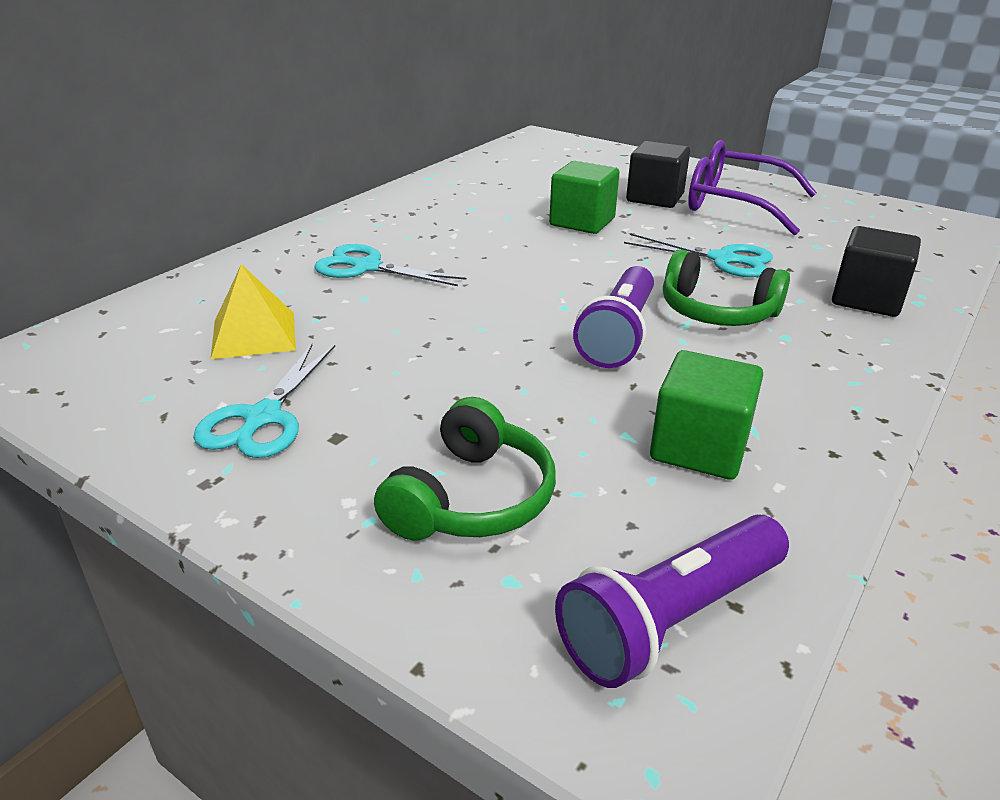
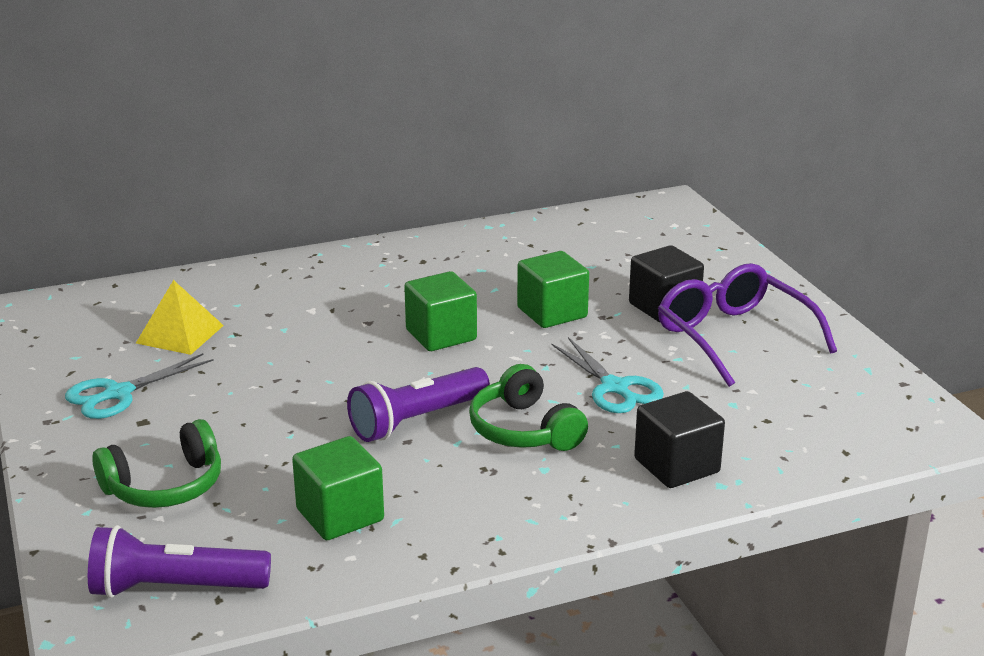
camera: 35 degrees right, 5 degrees down
turquoise scissors [314,244,466,286] -> none
none -> green cube [404,271,477,351]

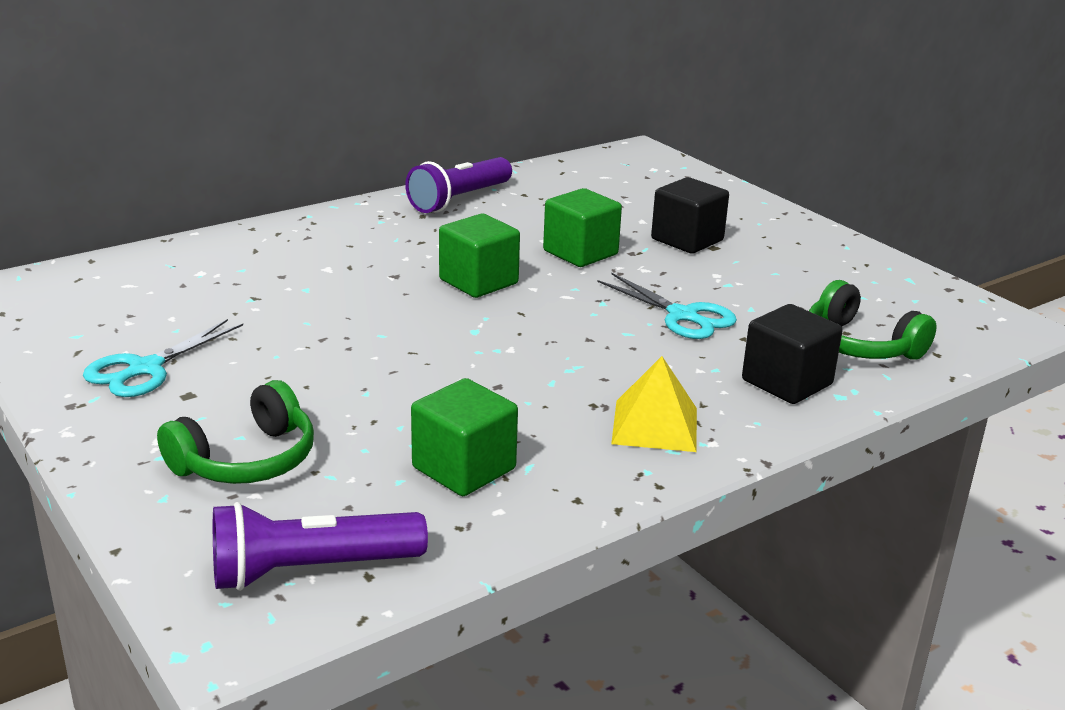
camera: 15 degrees left, 0 degrees up
yellow pyramid [136,280,224,355] -> yellow pyramid moved to [611,356,697,452]
purple flashlight [347,367,490,442] -> purple flashlight moved to [405,157,512,213]
green headphones [469,364,588,451] -> green headphones moved to [809,280,936,360]
purple glasses [658,263,837,387] -> none

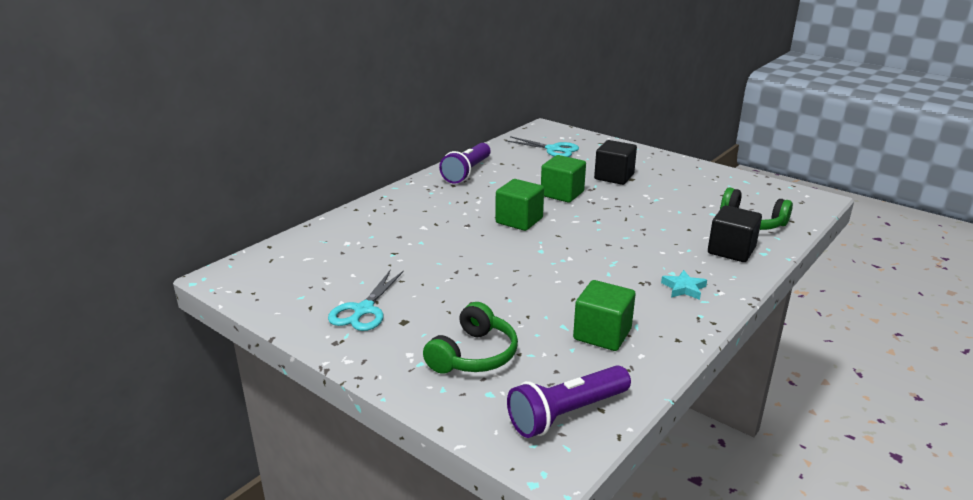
camera: 15 degrees left, 0 degrees up
turquoise scissors [597,273,737,339] -> turquoise scissors moved to [505,136,579,157]
yellow pyramid [611,356,697,452] -> turquoise star [661,270,707,300]

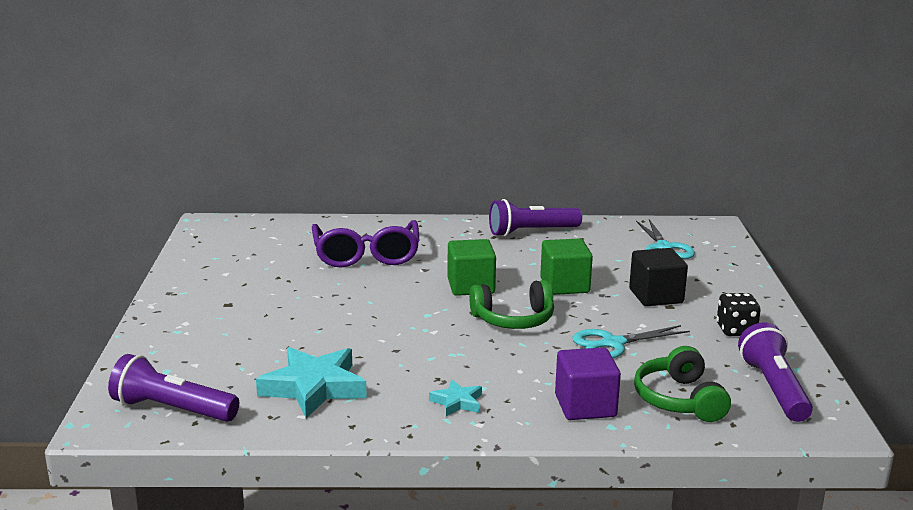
camera: 50 degrees right, 5 degrees down
turquoise scissors [328,269,404,331] -> turquoise scissors moved to [572,325,690,358]
green headphones [423,302,518,374] -> green headphones moved to [469,280,554,329]
green cube [573,280,636,351] -> turquoise star [256,347,367,418]
black cube [708,205,762,262] -> purple cube [555,347,621,420]
none -> purple glasses [312,220,420,268]
none -> black dice [717,293,761,336]
none -> purple flashlight [738,322,813,422]

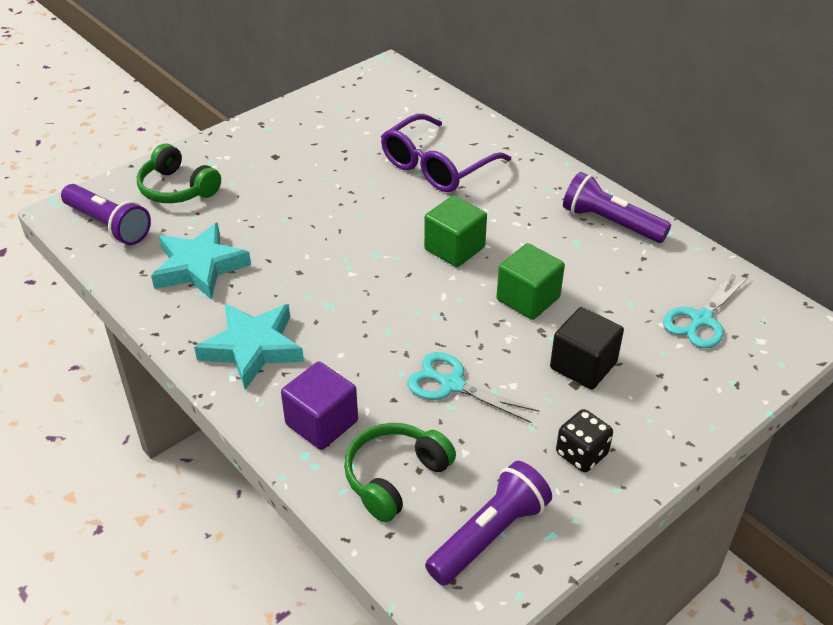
camera: 50 degrees right, 20 degrees up
purple flashlight [108,354,239,422] -> purple flashlight turned 150 degrees clockwise [61,184,151,245]
turquoise star [429,380,482,416] -> turquoise star [194,304,304,390], size x2.02
green headphones [469,280,554,329] -> green headphones moved to [137,143,221,203]

